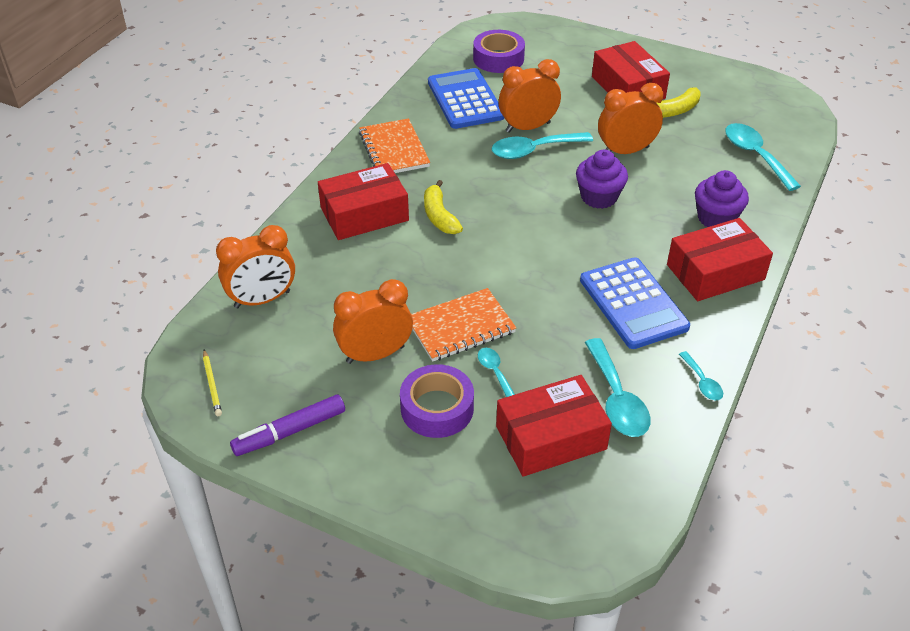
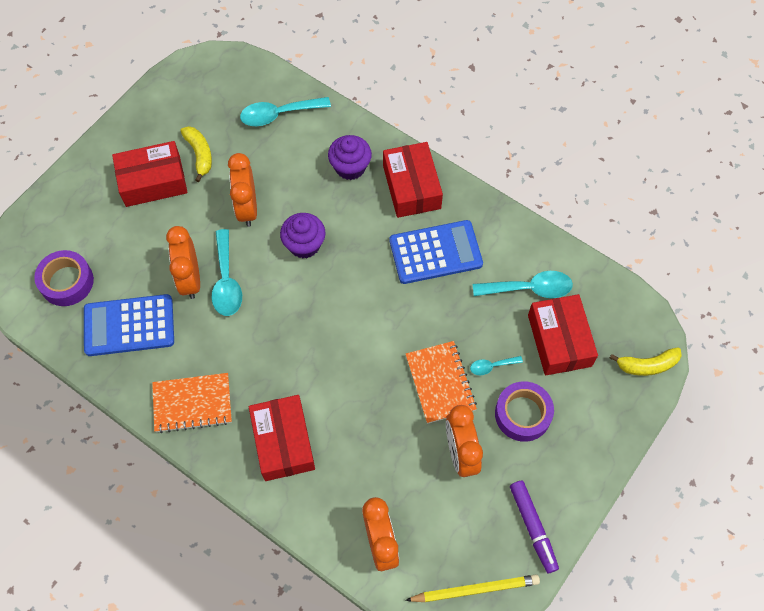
camera: 80 degrees left, 20 degrees up
yellow pencil [203,350,222,416] -> yellow pencil [405,575,540,602], size x1.77
yellow banana [424,180,463,234] -> yellow banana moved to [610,347,682,376]
turquoise spoon [679,351,723,401] -> none

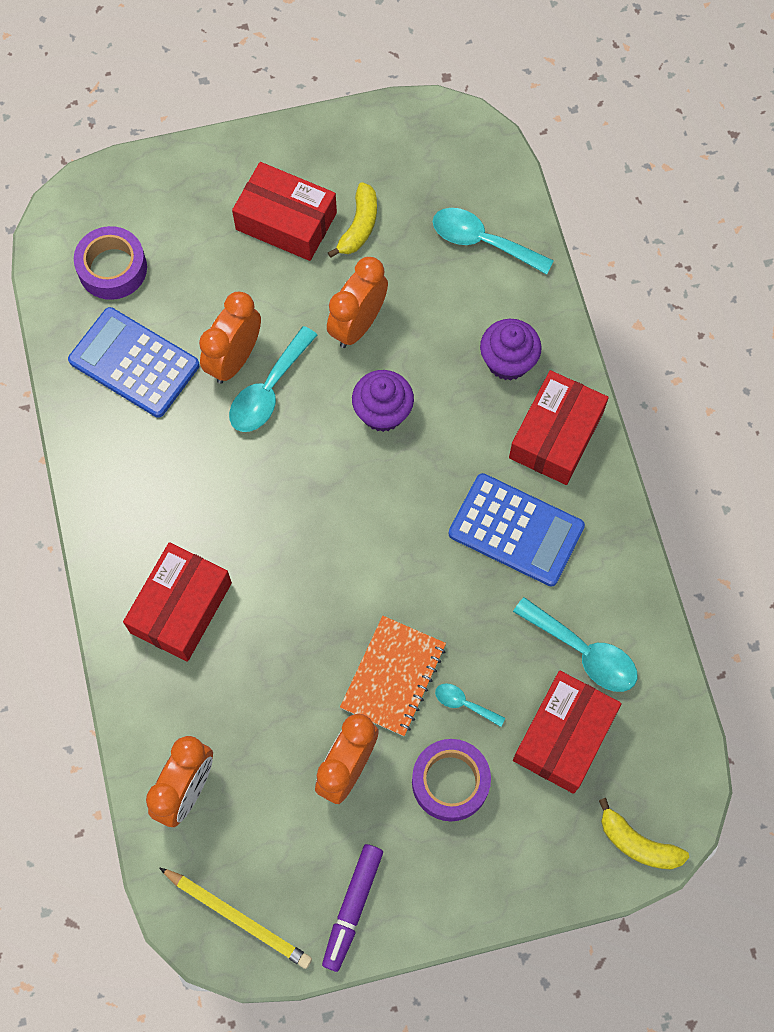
camera: 40 degrees right, 5 degrees up
orange notebook [152,373,232,433] -> none

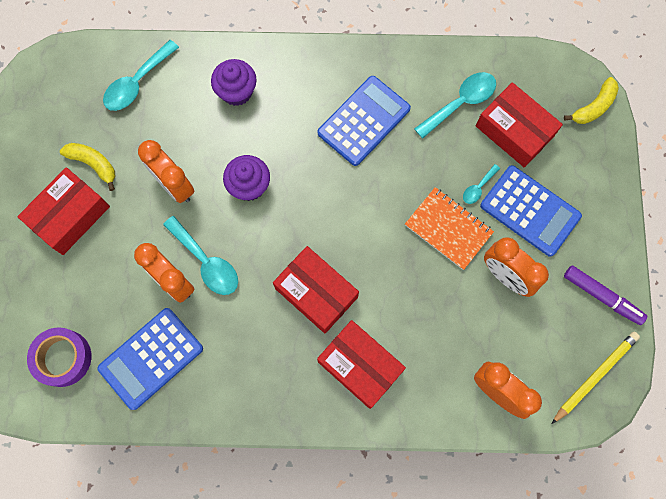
camera: 75 degrees left, 5 degrees up
purple tape [412,739,491,821] -> blue calculator [480,165,582,257]
red box [509,370,609,485] -> red box moved to [273,246,359,333]

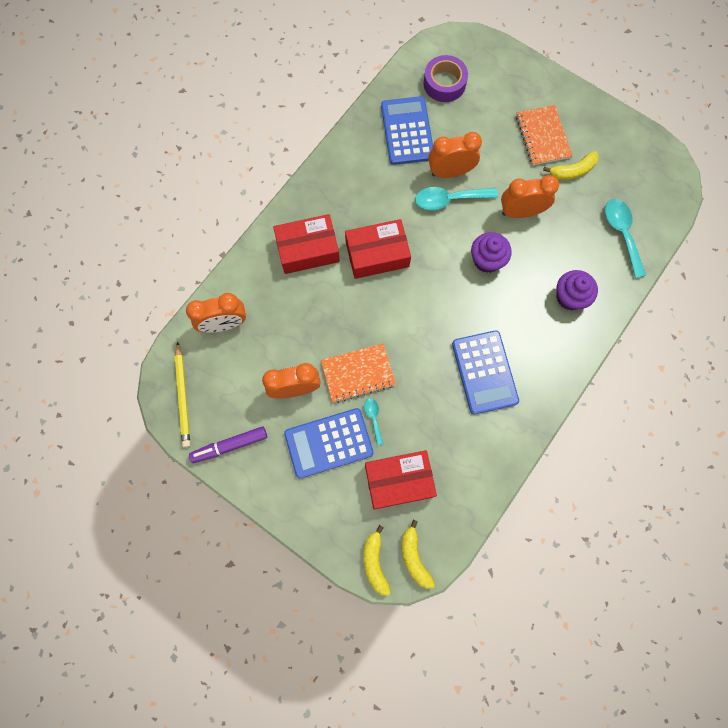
camera: 125 degrees right, 0 degrees up
red box [17,167,110,255] -> orange notebook [516,105,572,166]
turquoise spoon [414,72,496,139] -> none
none -> yellow banana [402,520,435,589]

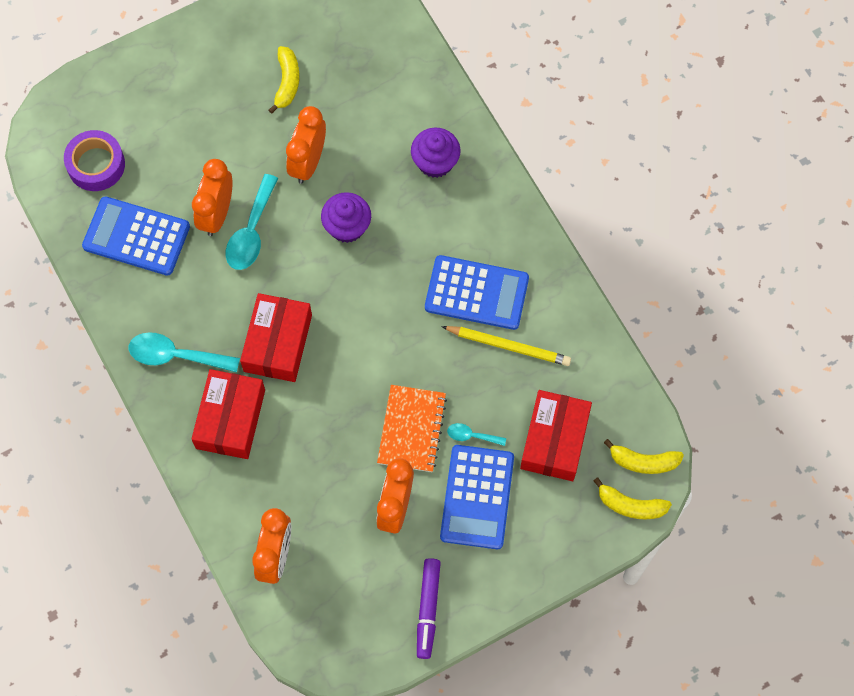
camera: 65 degrees left, 5 degrees down
yellow pencil [175,341,190,448] -> yellow pencil moved to [441,326,571,366]
orange notebook [516,105,572,166] -> none
turquoise spoon [605,199,646,278] -> turquoise spoon moved to [129,332,240,373]

